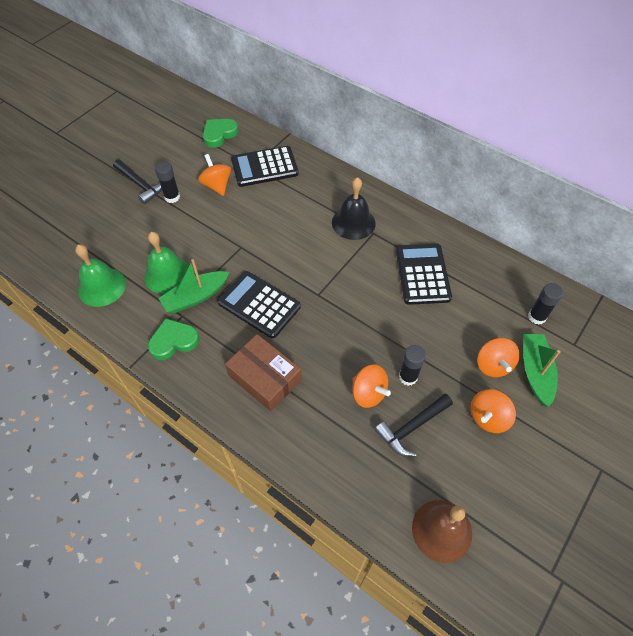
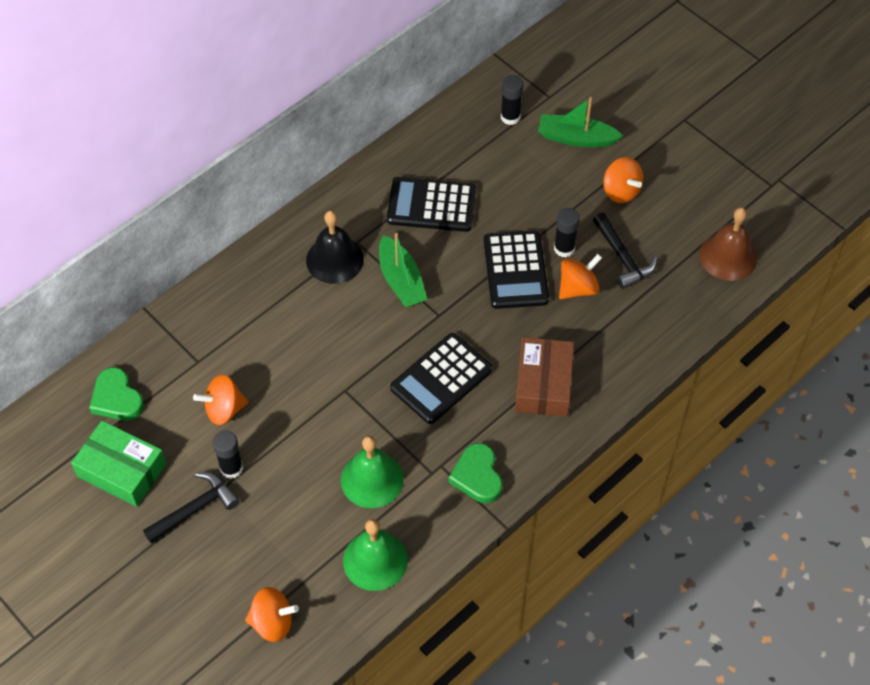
camera: 80 degrees left, 0 degrees up
green boat [158,259,229,313] -> green boat moved to [379,233,428,308]
brown box [225,334,301,411] -> brown box turned 45 degrees counterclockwise [515,337,574,417]
black calculator [231,146,299,187] -> black calculator moved to [484,231,549,309]
orange spinning top [477,338,520,377] -> orange spinning top moved to [245,587,299,642]
none -> green box [71,420,166,507]

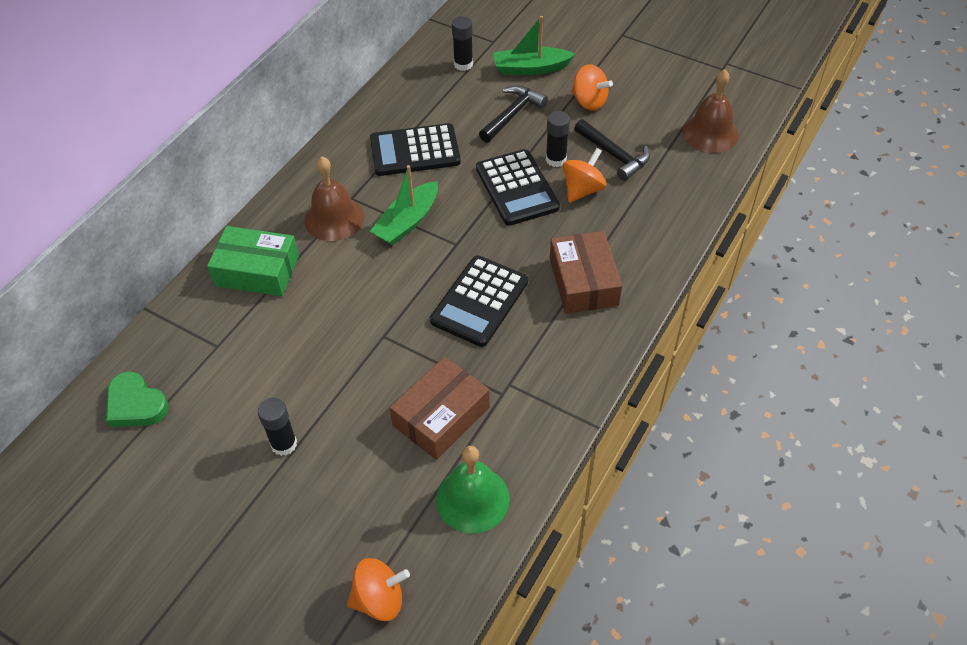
camera: 15 degrees left, 5 degrees down
green box [71,420,166,507] -> green box moved to [207,226,299,296]
black hammer [143,472,240,544] -> black hammer moved to [479,86,548,143]
orange spinning top [193,374,248,425] -> none
black bell [306,210,364,284] -> brown bell [304,157,364,241]
green bell [341,436,404,508] -> brown box [390,357,490,460]
green boat [379,233,428,308] -> green boat turned 75 degrees clockwise [370,165,438,245]
green heart [449,443,502,503] -> none

